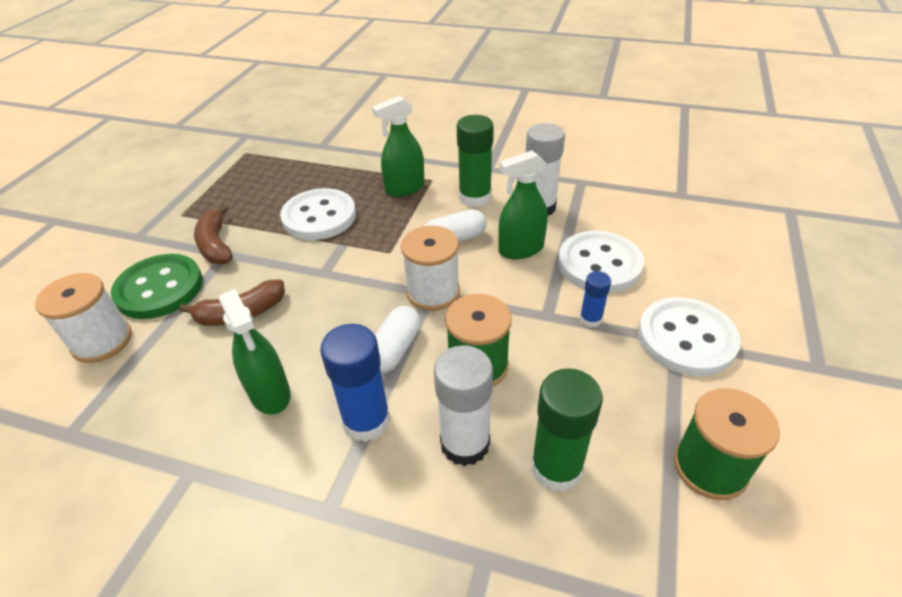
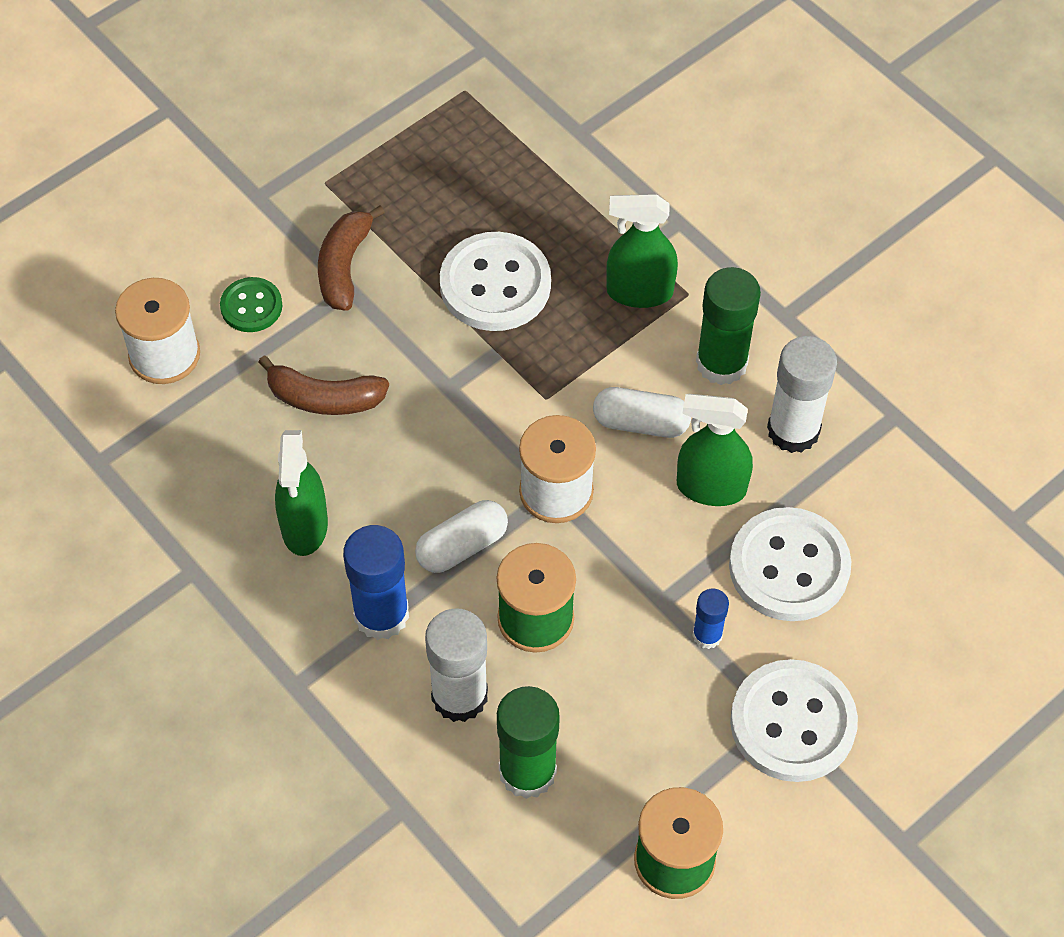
camera: 30 degrees right, 15 degrees up
green button [111,254,203,319] -> green button [220,277,283,332], size x0.55

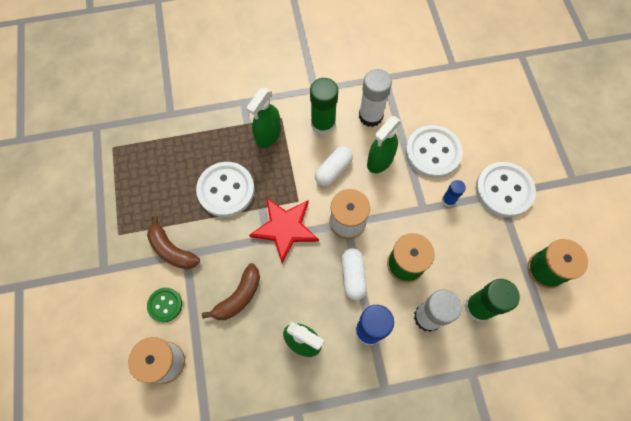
camera: 60 degrees left, 10 degrees up
none -> red star [249,198,319,263]

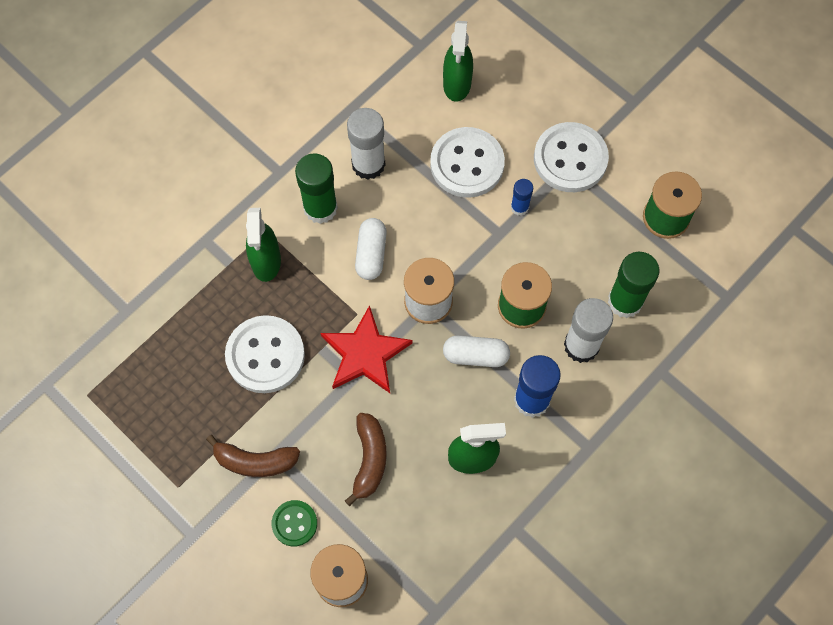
camera: 35 degrees left, 0 degrees up
white capsule [341,248,367,300] -> white capsule turned 45 degrees counterclockwise [443,335,510,367]
green spray bottle [367,116,401,173] -> green spray bottle moved to [443,21,473,102]

